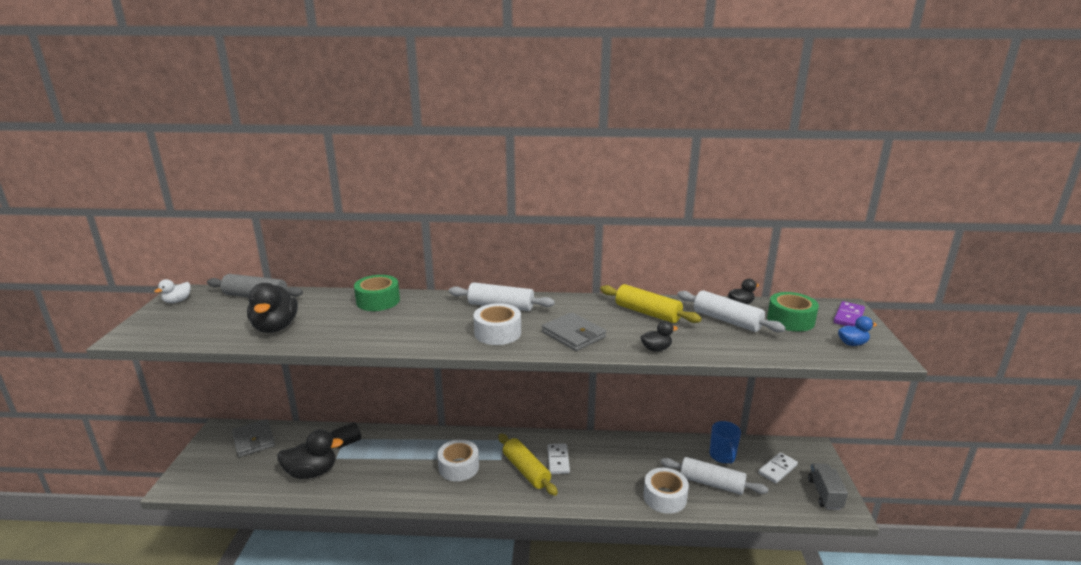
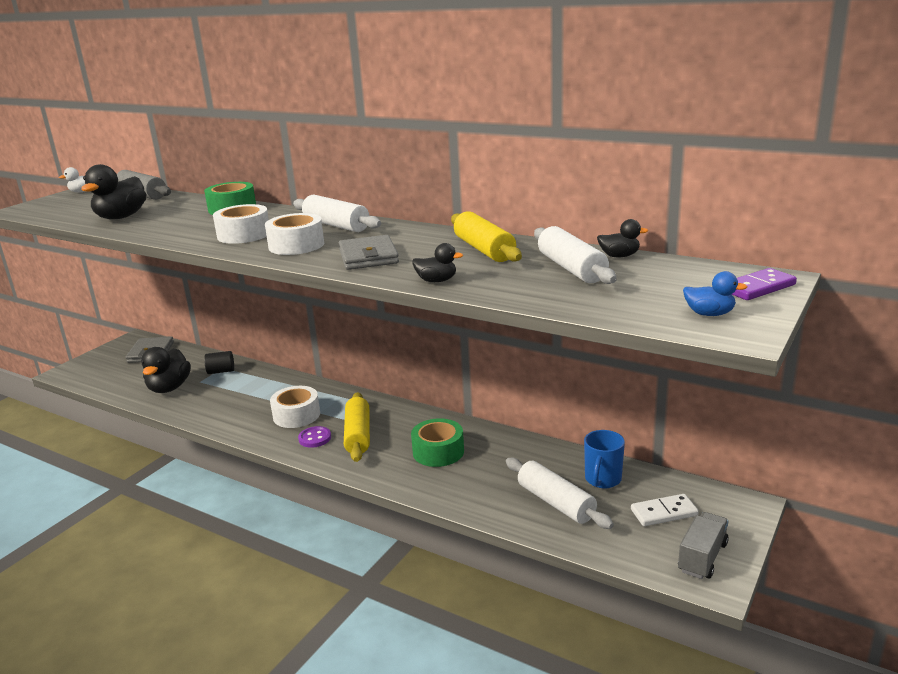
camera: 30 degrees right, 0 degrees up
black duck [277,430,343,479] -> black duck turned 75 degrees clockwise [141,347,191,393]
white domino [547,444,570,474] -> none
white tape [643,468,689,514] -> white tape moved to [213,204,269,244]
green tape [767,292,819,332] -> green tape moved to [411,418,464,467]
none -> purple button [298,426,331,448]

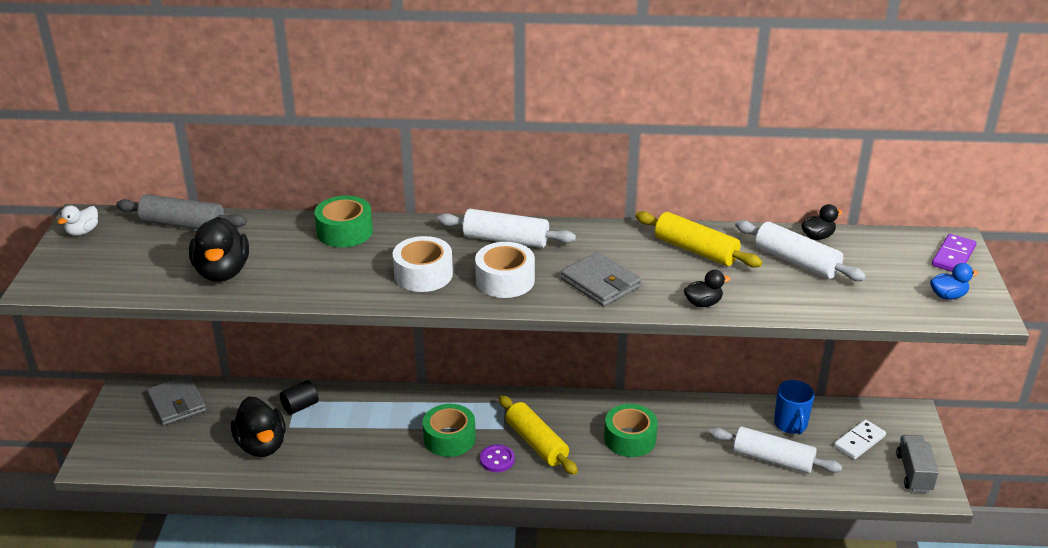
camera: 30 degrees left, 10 degrees up
white tape [270,386,320,428] -> green tape [423,404,476,457]

